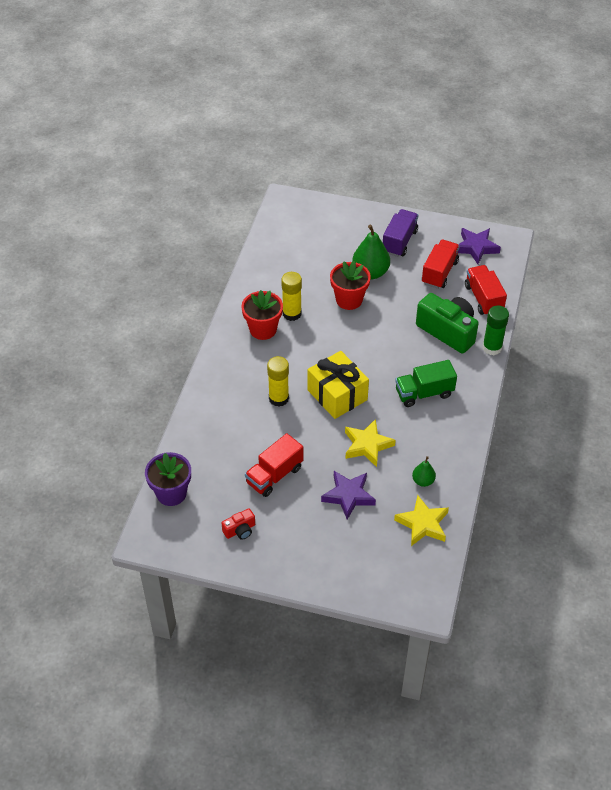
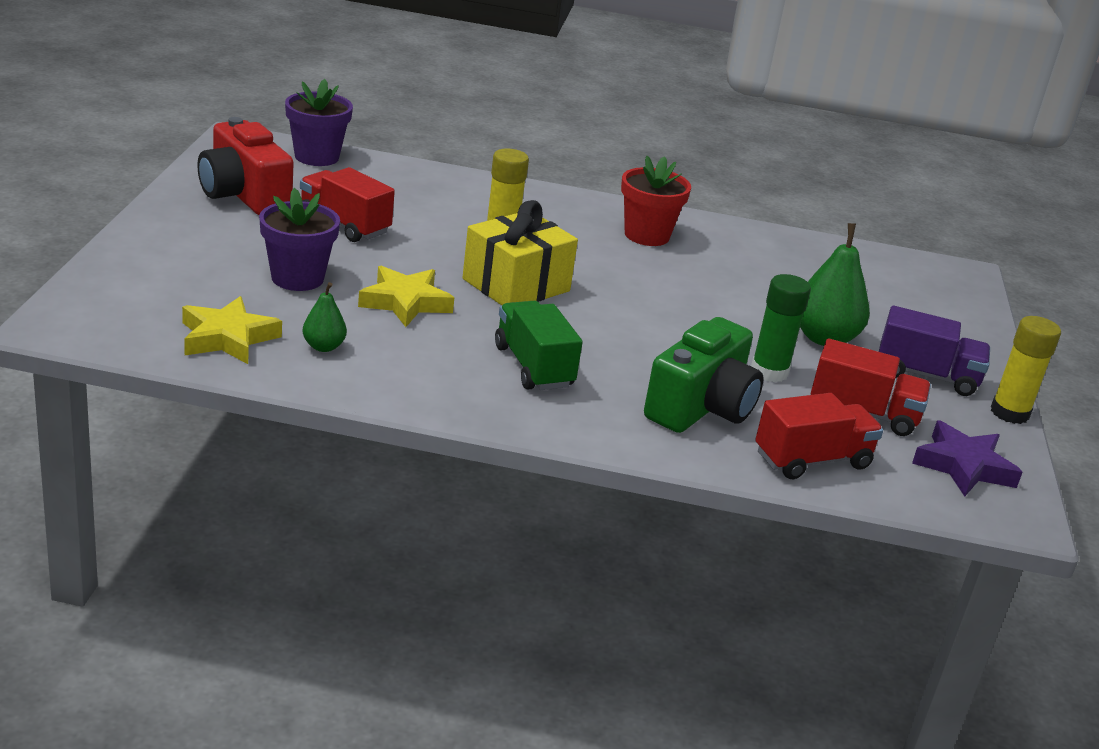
camera: 80 degrees right, 20 degrees down
red camera [221,509,255,540] -> red camera [197,117,294,215], size x2.12
yellow glue stick [281,272,302,321] -> yellow glue stick moved to [991,316,1061,424]
purple star [321,471,376,520] -> purple flower pot [259,188,340,291]
red flower pot [330,261,371,310] -> none
green glue stick [482,306,509,355] -> green glue stick moved to [751,274,811,382]

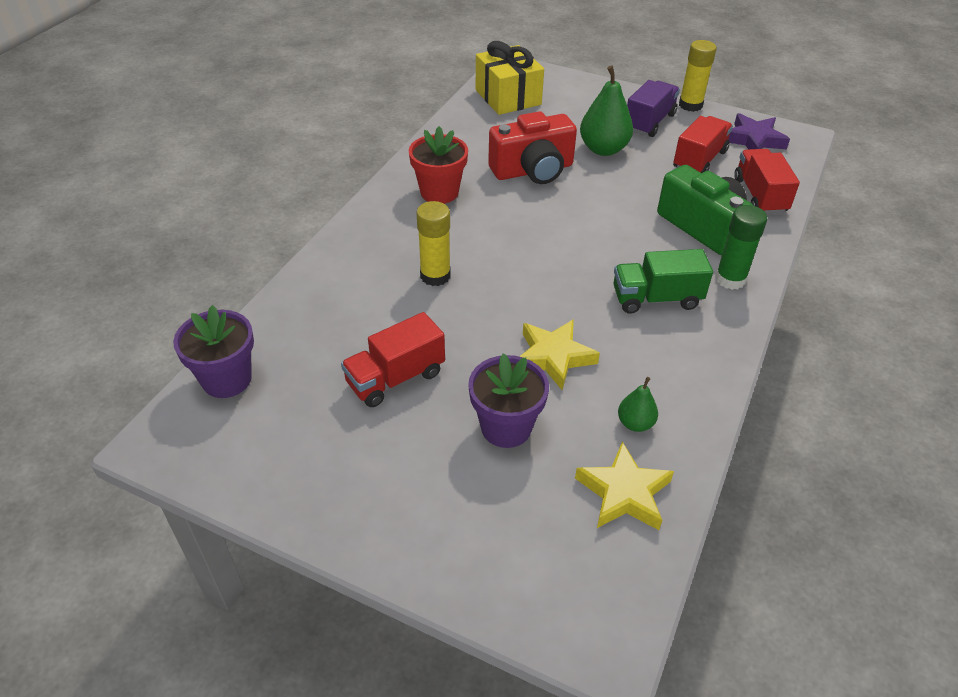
camera: 70 degrees left, 15 degrees up
red camera [197,117,294,215] -> red camera moved to [488,111,577,184]
yellow gift [462,200,578,305] -> yellow gift moved to [476,41,544,115]
green glue stick [751,274,811,382] -> green glue stick moved to [715,205,767,290]

